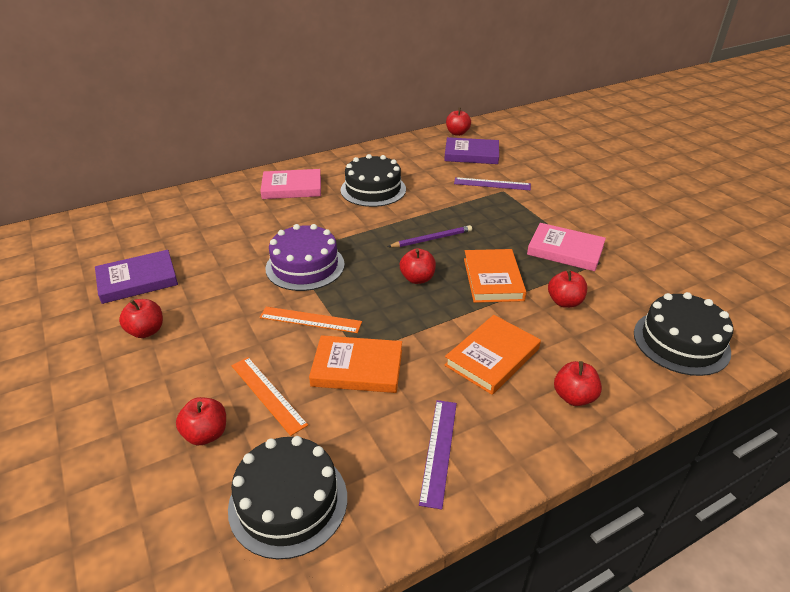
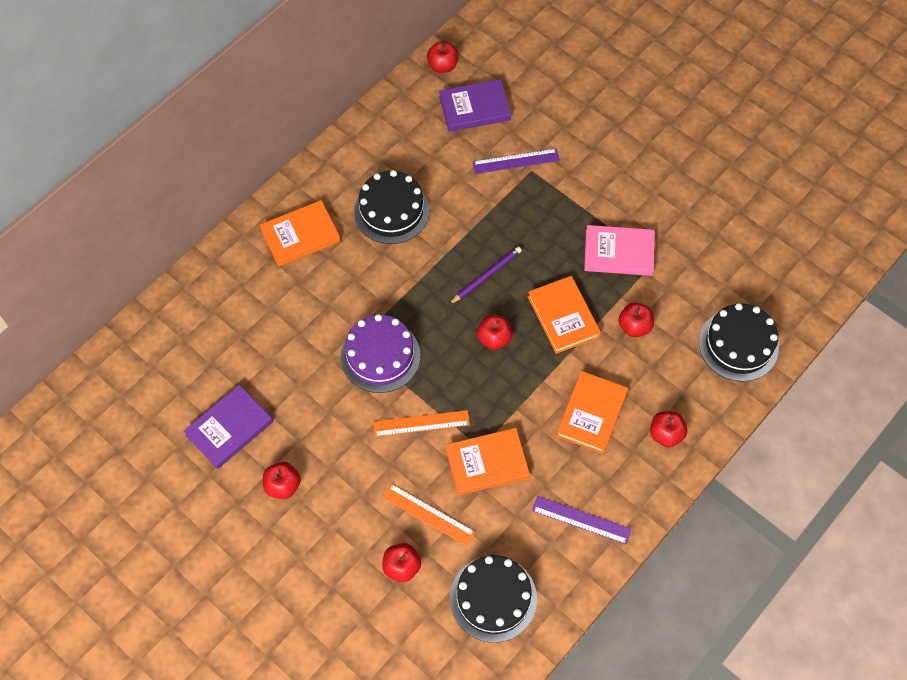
camera: 20 degrees left, 25 degrees up
pink book [260,169,321,199] -> orange book [260,200,340,266]
purple ruler [419,400,457,510] -> purple ruler turned 60 degrees counterclockwise [532,496,631,544]

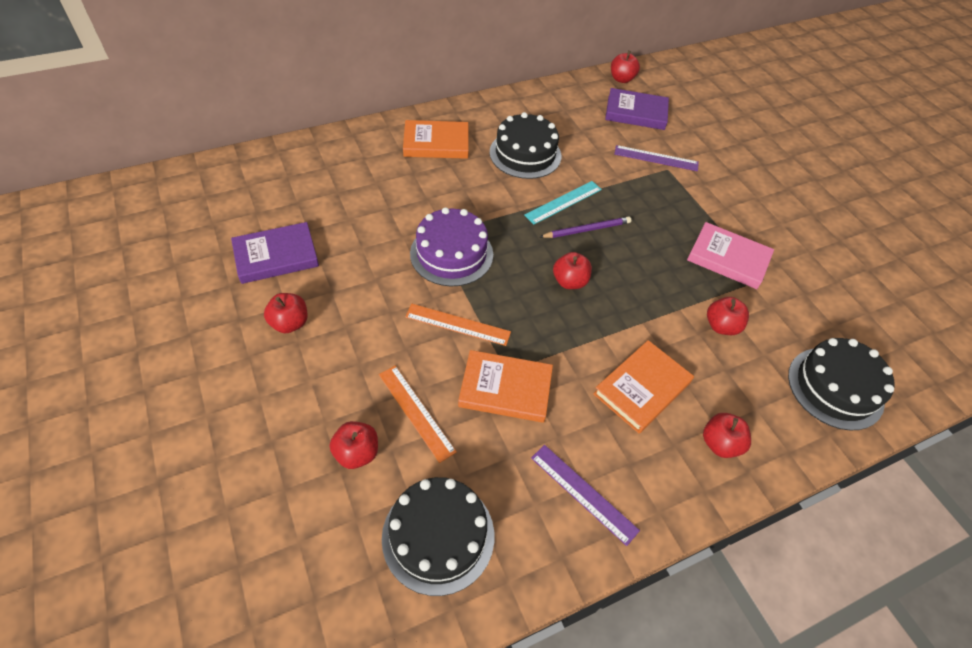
camera: 20 degrees right, 10 degrees down
orange book [528,276,601,354] -> none
none -> turquoise ruler [524,181,602,224]

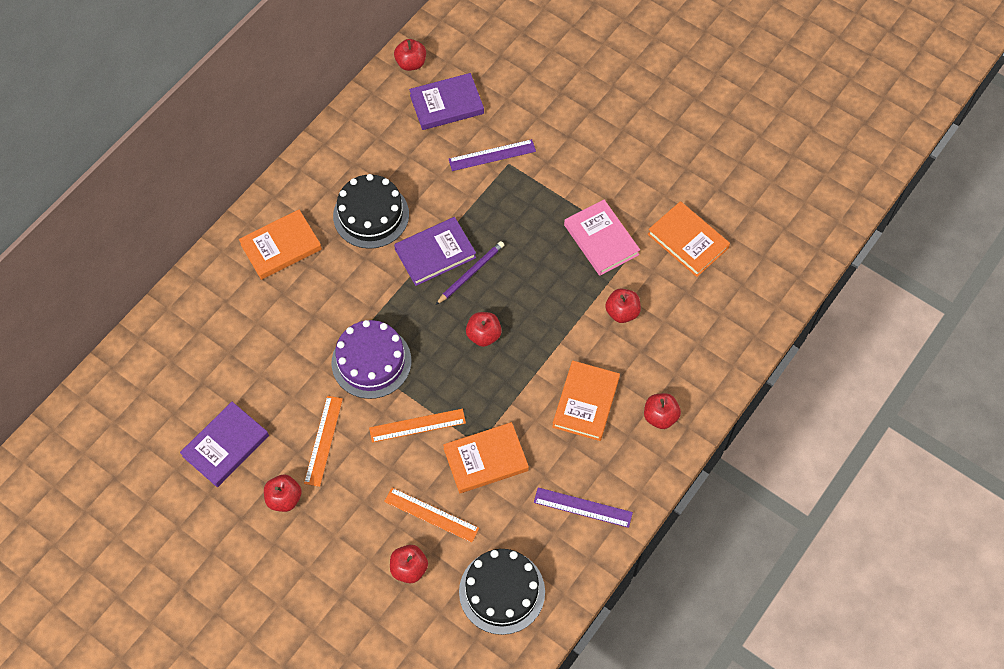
camera: 25 degrees left, 10 degrees up
turquoise ruler [524,181,602,224] -> purple book [394,217,476,286]
pink book [687,222,774,289] -> pink book turned 60 degrees clockwise [564,200,640,276]
black cake [788,338,895,430] -> none
none -> orange ruler [304,396,343,487]
none -> orange book [648,201,730,277]

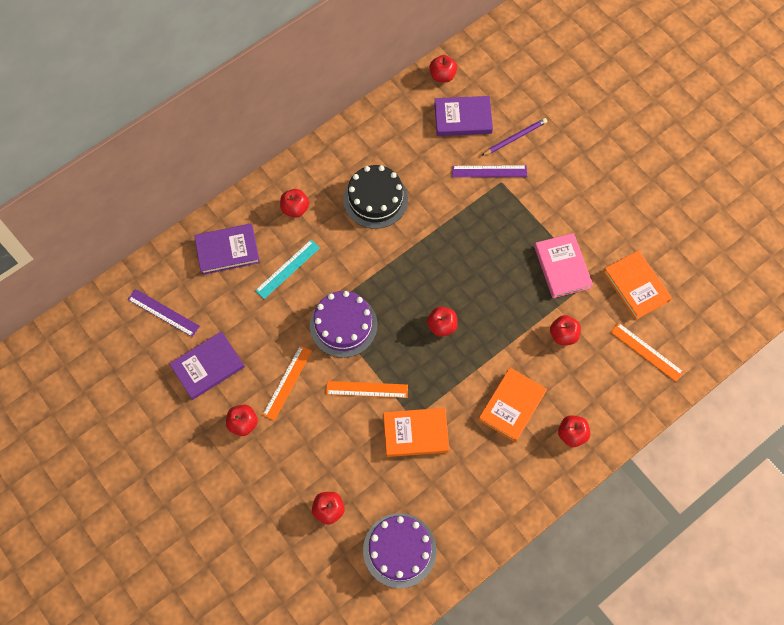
camera: 15 degrees right, 5 degrees up
orange book [239,210,322,280] -> red apple [280,189,309,218]
orange ruler [384,488,479,543] -> orange ruler moved to [611,323,684,382]
purple book [394,217,476,286] -> purple book moved to [194,223,260,275]
purple pencil [436,241,504,305] -> purple pencil moved to [481,118,547,156]
black cake [459,549,545,635] -> purple cake [363,513,437,588]
purple ruler [534,487,633,528] -> purple ruler moved to [128,289,200,337]
none -> turquoise ruler [255,240,320,299]

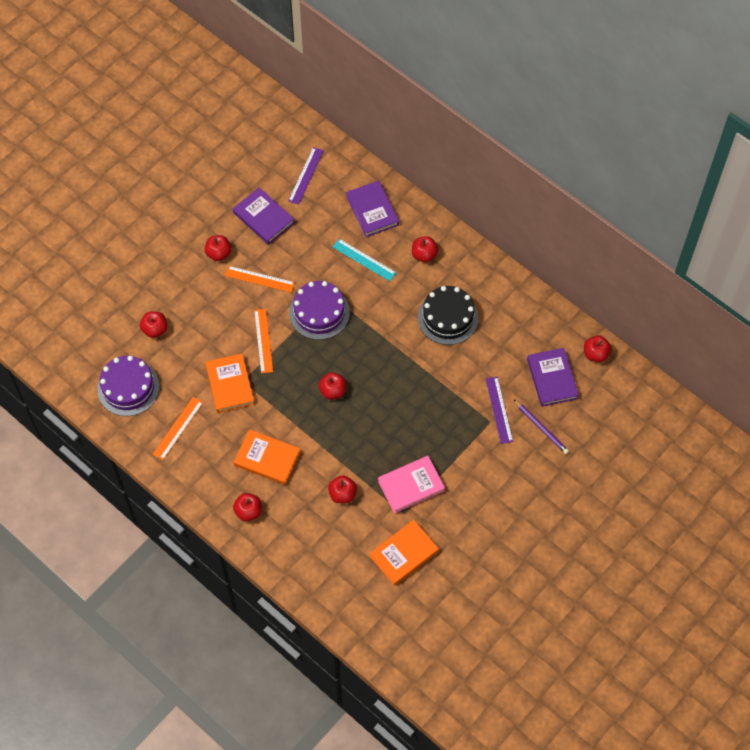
camera: 80 degrees right, 5 degrees down
orange ruler [611,323,684,382] -> orange ruler moved to [153,397,203,460]

